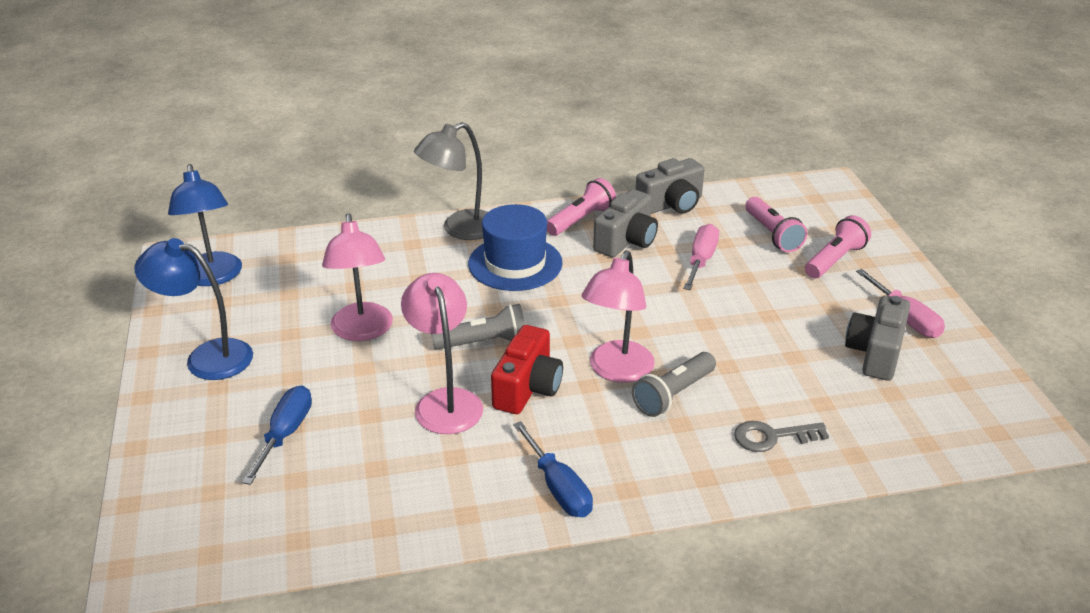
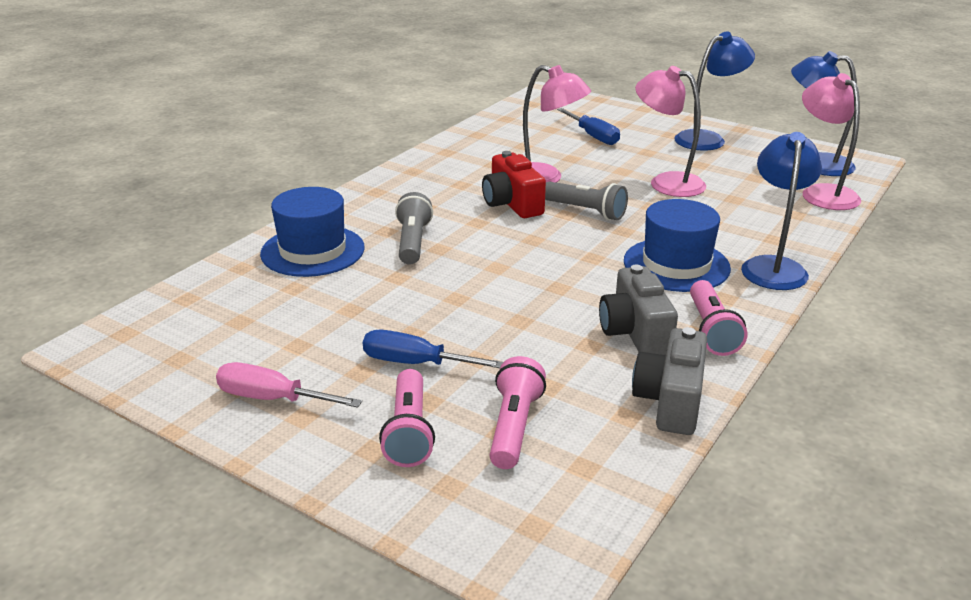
camera: 135 degrees right, 5 degrees down
grey lamp [414,122,488,240] -> blue lamp [741,132,822,290]
grey flashlight [431,304,525,350] -> grey flashlight turned 90 degrees counterclockwise [545,182,628,220]
blue screwdriver [513,421,593,517] -> blue screwdriver moved to [363,330,503,368]
pink lamp [582,250,655,383] -> pink lamp moved to [802,73,861,210]
pink screwdriver [683,224,719,290] -> none
grey key [734,421,829,452] -> blue hat [260,187,365,277]
pink flashlight [745,197,807,252] -> pink flashlight turned 75 degrees clockwise [490,356,546,469]
grey camera [845,296,910,381] -> none

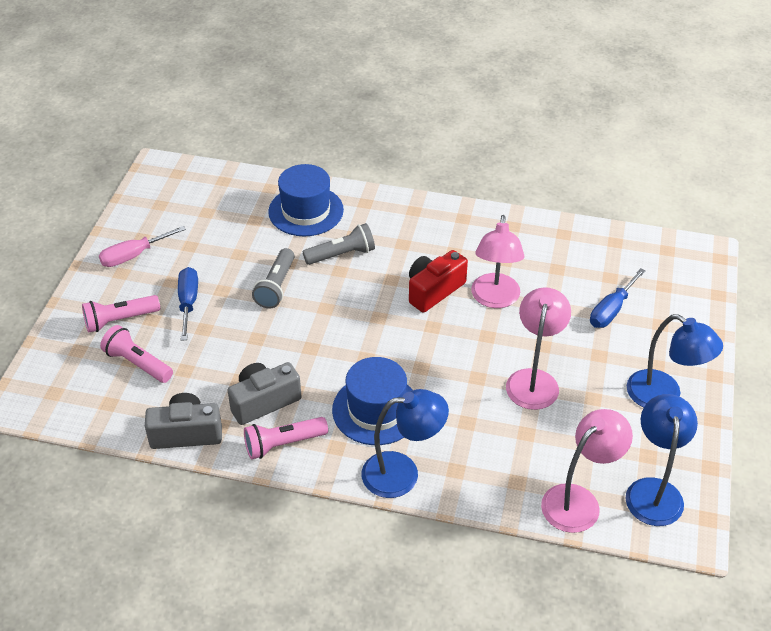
camera: 70 degrees right, 15 degrees up
pink screwdriver [216,362,362,408] -> pink screwdriver turned 120 degrees counterclockwise [99,226,186,267]
pink flashlight [490,356,546,469] -> pink flashlight turned 135 degrees counterclockwise [100,325,173,383]
grey flashlight [545,182,628,220] -> grey flashlight moved to [252,248,295,309]

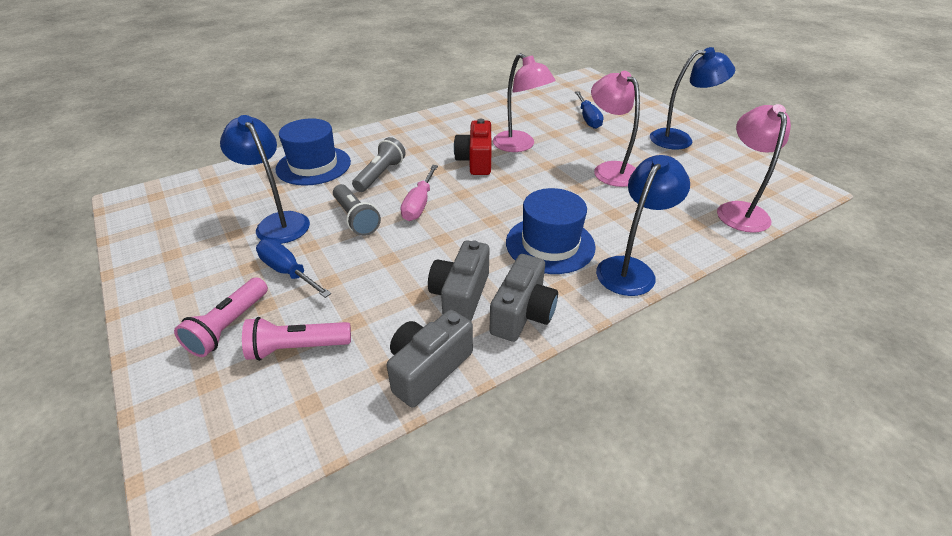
camera: 45 degrees left, 5 degrees down
pink screwdriver [99,226,186,267] -> pink screwdriver moved to [401,165,438,221]
pink flashlight [244,417,328,459] -> grey camera [489,254,558,342]
blue lamp [625,394,698,526] -> blue lamp moved to [220,115,310,244]

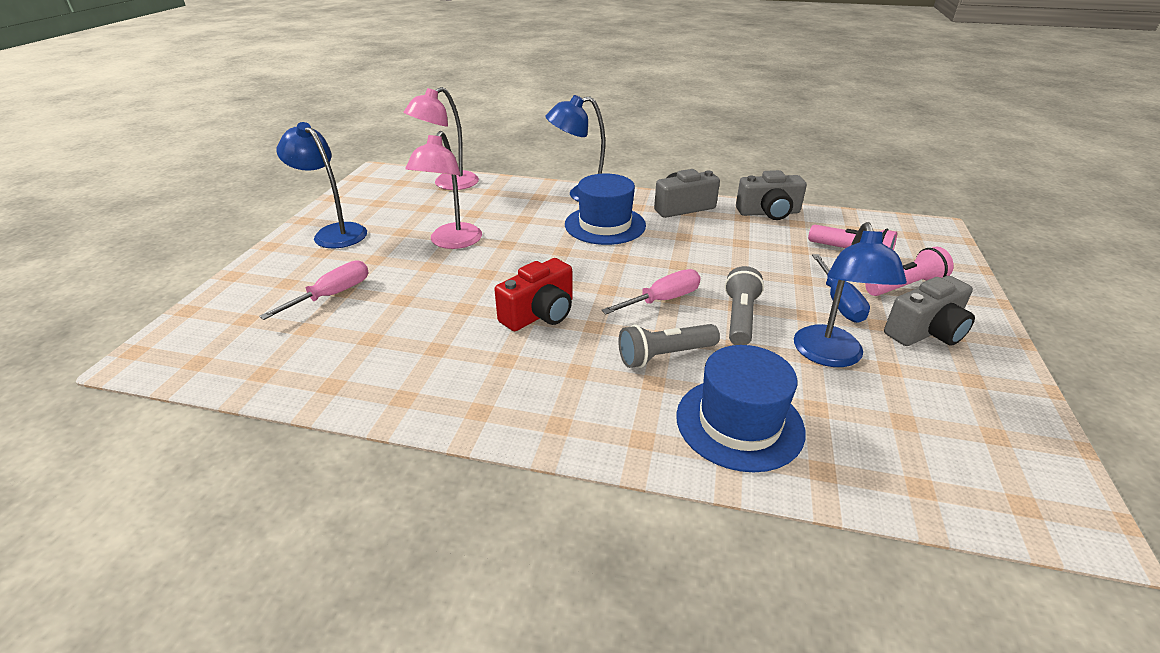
camera: 135 degrees left, 5 degrees down
grey camera [428,241,489,321] -> grey camera moved to [884,276,975,346]
pink lamp [493,53,555,152] -> none
blue screwdriver [575,91,604,129] -> pink screwdriver [259,260,369,320]

